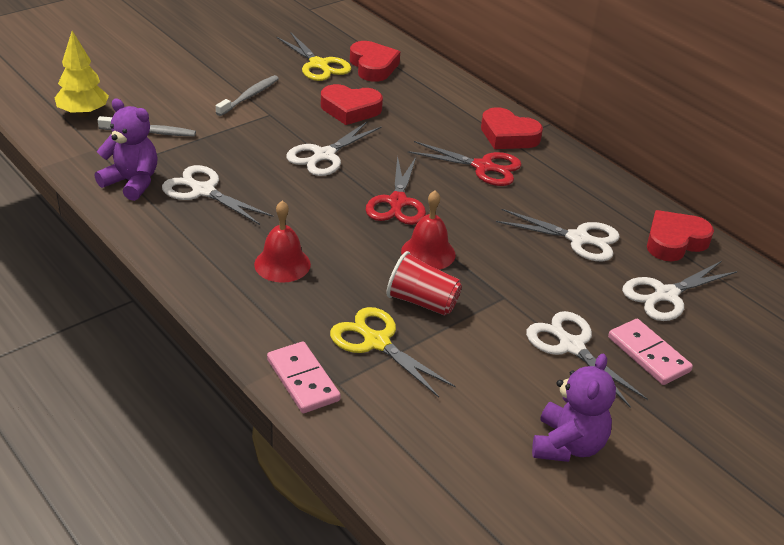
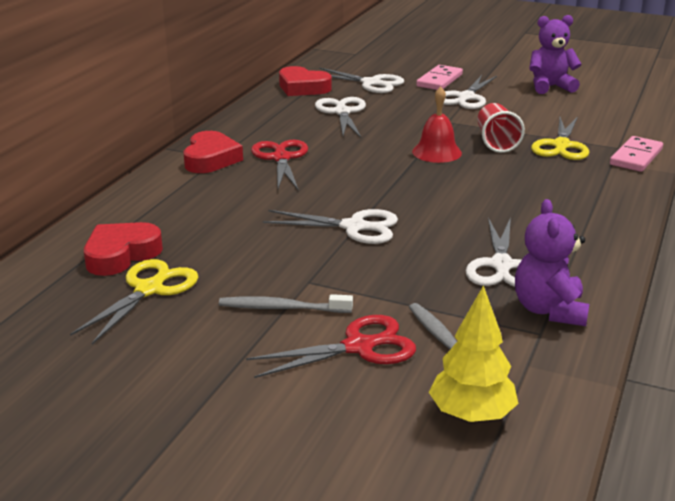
camera: 115 degrees left, 10 degrees down
red bell [254,201,311,283] -> none
red heart [321,84,383,125] -> none
red scissors [366,155,426,225] -> red scissors moved to [246,315,416,378]

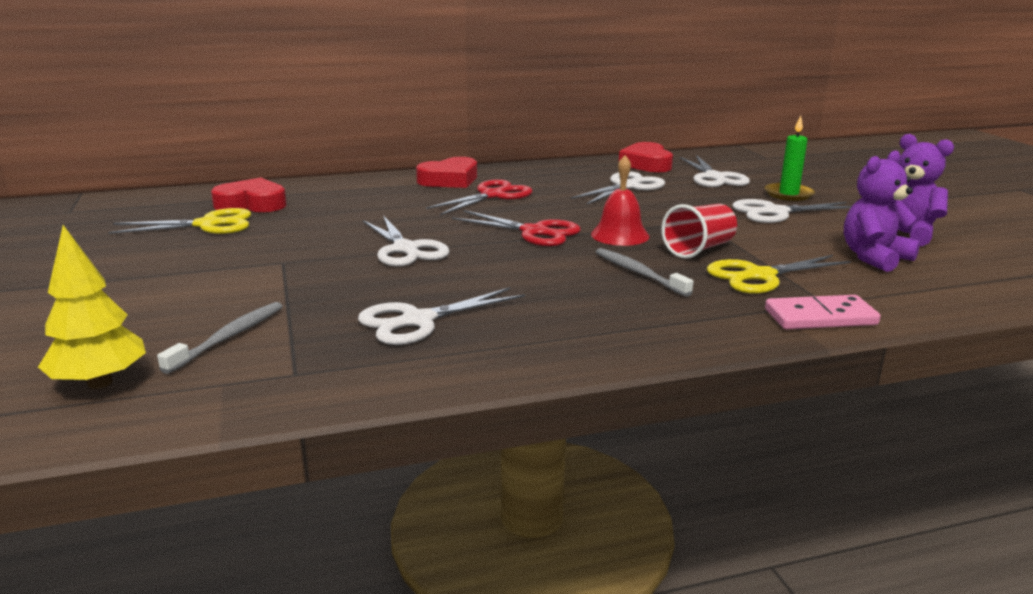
camera: 50 degrees right, 5 degrees down
grey toothbrush [219,294,353,313] -> grey toothbrush moved to [596,248,693,297]
red scissors [246,315,416,378] -> red scissors moved to [452,210,581,246]
pink domino [416,65,463,90] -> green candle [765,116,815,201]
purple teddy bear [515,199,589,326] -> purple teddy bear moved to [844,150,920,272]

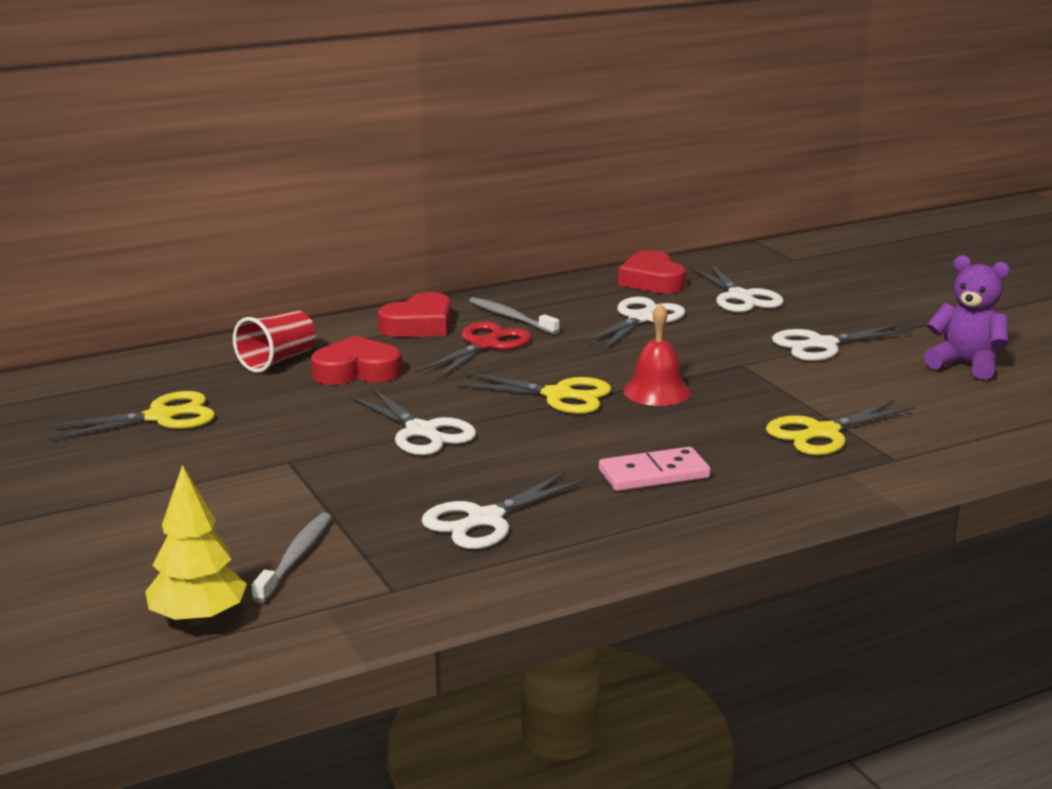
camera: 10 degrees left, 0 degrees up
red heart [211,177,287,212] -> red heart moved to [311,336,402,385]
red scissors [452,210,581,246] -> yellow scissors [454,372,611,414]
grey toothbrush [596,248,693,297] -> grey toothbrush moved to [469,297,560,335]
red cup [661,204,737,259] -> red cup moved to [233,311,316,373]
green candle [765,116,815,201] -> none
pink domino [765,295,881,329] -> pink domino moved to [599,447,711,491]
purple teddy bear [844,150,920,272] -> none

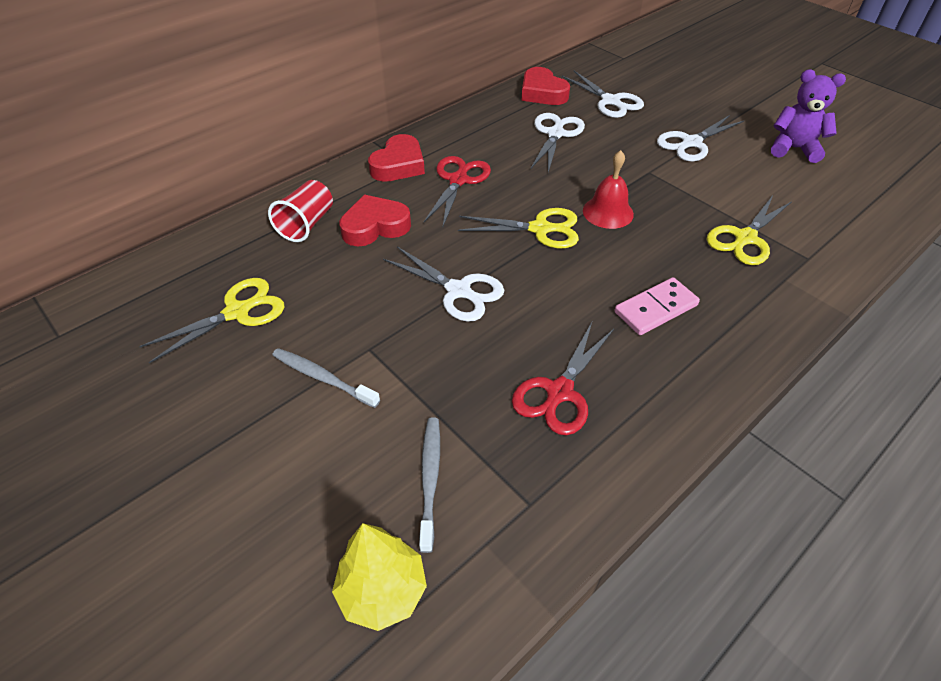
camera: 15 degrees left, 25 degrees up
white scissors [421,472,586,549] -> red scissors [512,322,614,435]
grey toothbrush [469,297,560,335] -> grey toothbrush moved to [272,348,380,408]

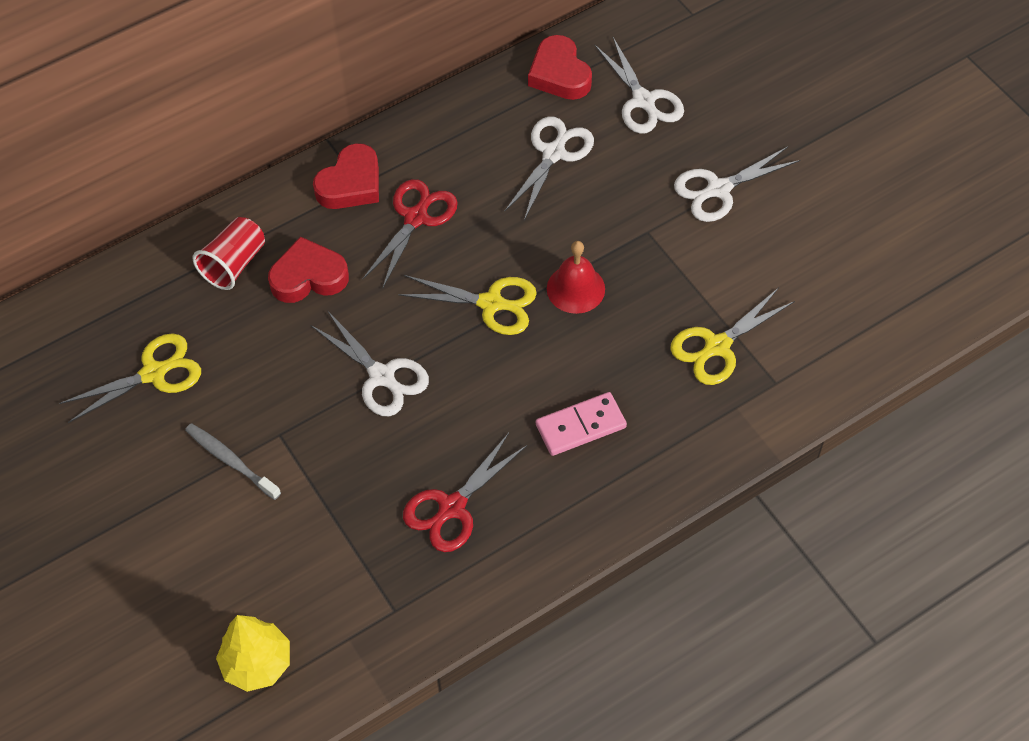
camera: 10 degrees right, 10 degrees up
grey toothbrush [419,417,440,553] -> none
purple teddy bear [771,70,846,163] -> none

